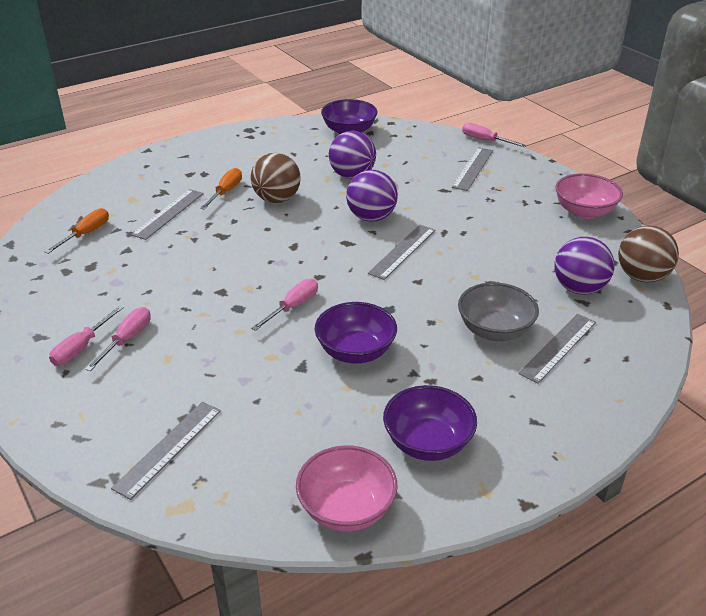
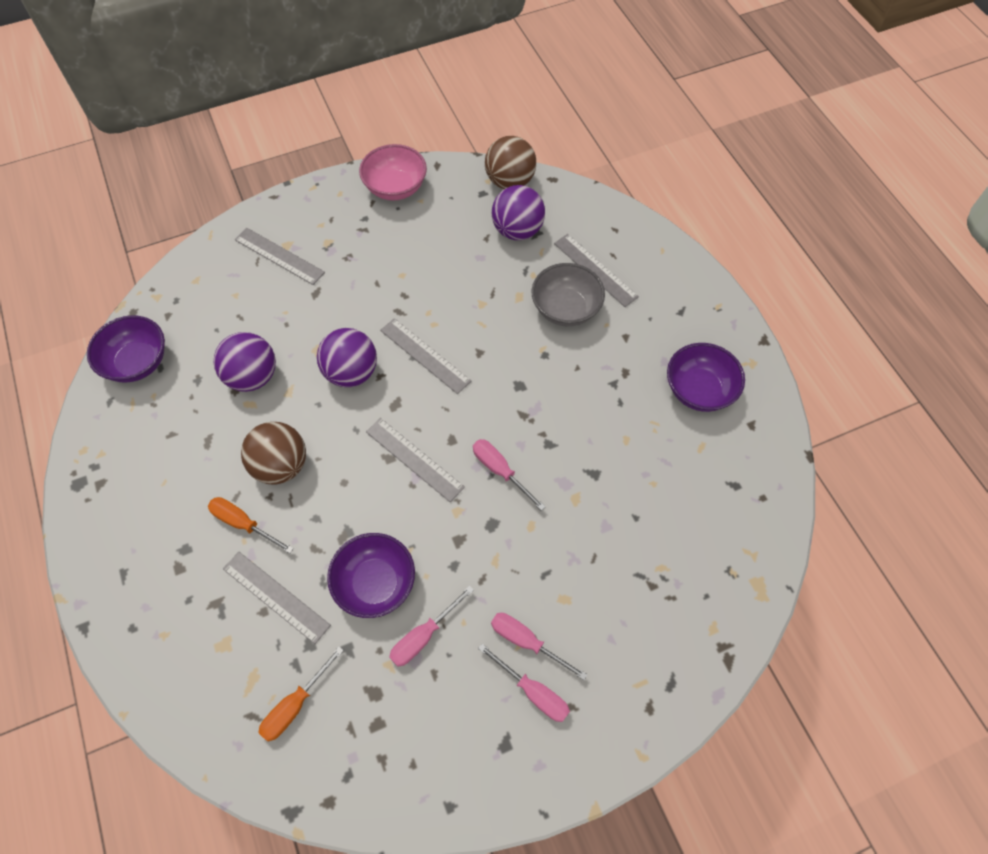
camera: 80 degrees left, 25 degrees up
orange screwdriver [45,208,109,254] -> orange screwdriver turned 90 degrees counterclockwise [258,646,344,741]
grey ruler [111,402,221,500] -> grey ruler moved to [366,418,465,502]
pink bowl [296,445,397,532] -> none
purple bowl [315,302,397,363] -> purple bowl moved to [327,533,415,618]
pink screwdriver [462,123,527,147] -> pink screwdriver moved to [389,586,474,667]

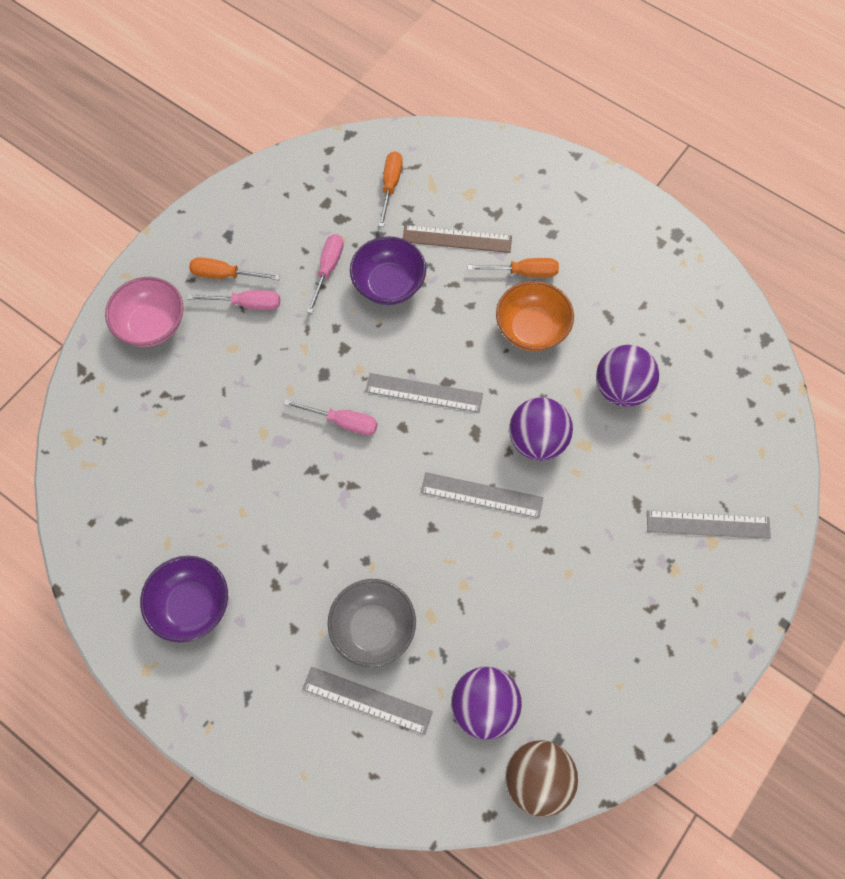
camera: 150 degrees right, 5 degrees up
purple bowl [87,315,165,383] -> none
grey ruler [223,552,331,644] -> brown ruler [403,225,512,253]
brown ball [241,422,306,484] -> orange bowl [496,281,574,351]
pink bowl [359,144,427,201] -> pink bowl moved to [105,277,184,347]
pink screwdriver [478,644,570,722] -> orange screwdriver [189,257,280,280]

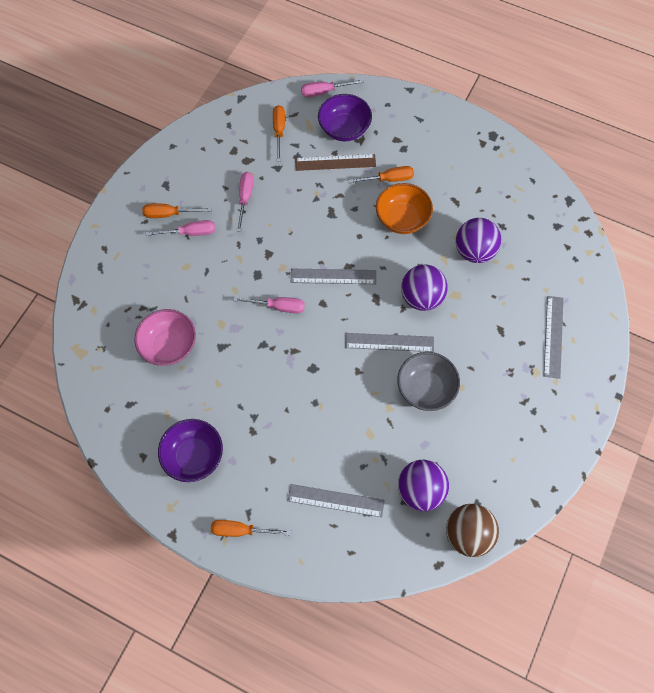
camera: 10 degrees left, 0 degrees up
pink bowl [105,277,184,347] -> pink bowl moved to [134,309,196,366]
grey bowl [328,579,416,667] -> grey bowl moved to [397,352,460,411]
purple bowl [350,236,426,305] -> purple bowl moved to [318,94,372,141]
grey ruler [647,510,771,539] -> grey ruler turned 75 degrees counterclockwise [544,296,563,379]
none -> orange screwdriver [211,520,291,537]
none -> pink screwdriver [301,79,364,97]

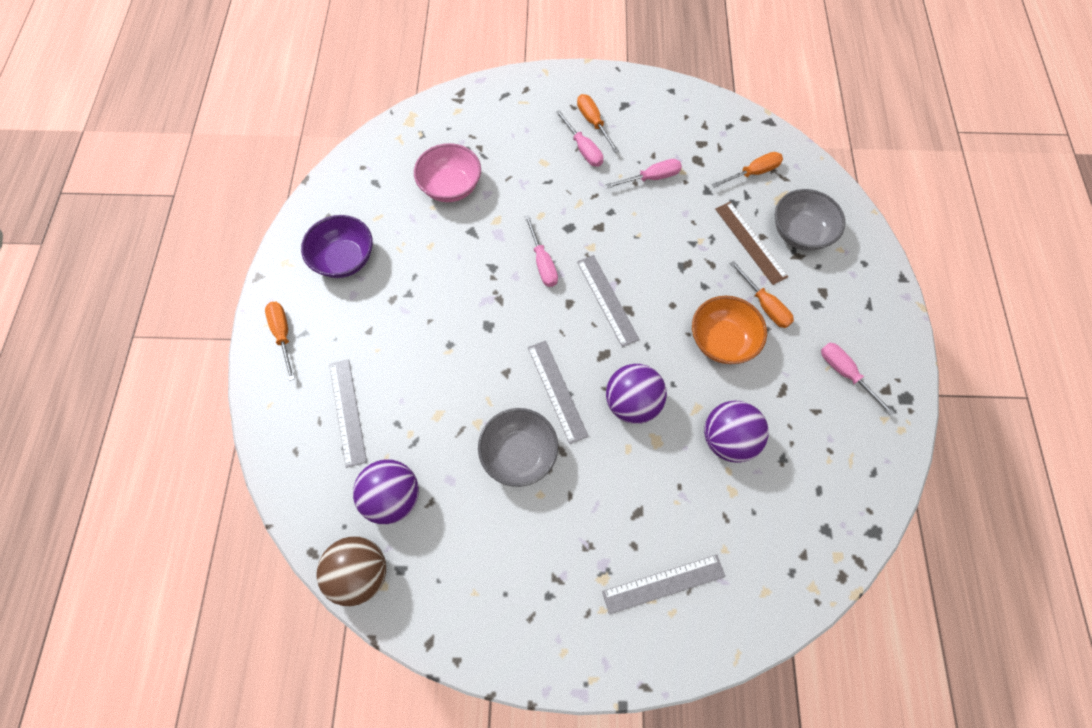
camera: 65 degrees right, 0 degrees up
pink screwdriver [301,79,364,97] -> pink screwdriver moved to [821,343,895,416]
purple bowl [318,94,372,141] -> grey bowl [775,189,845,251]

